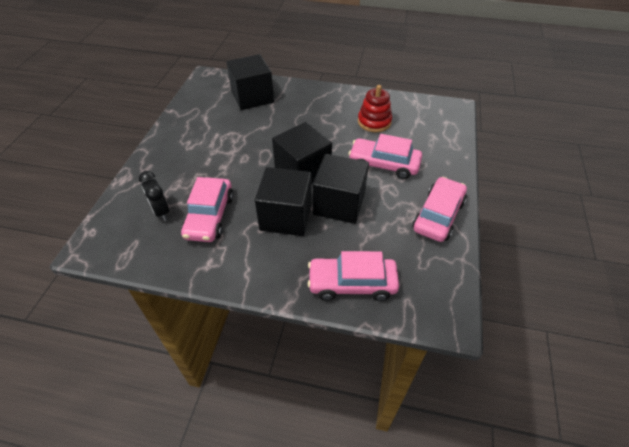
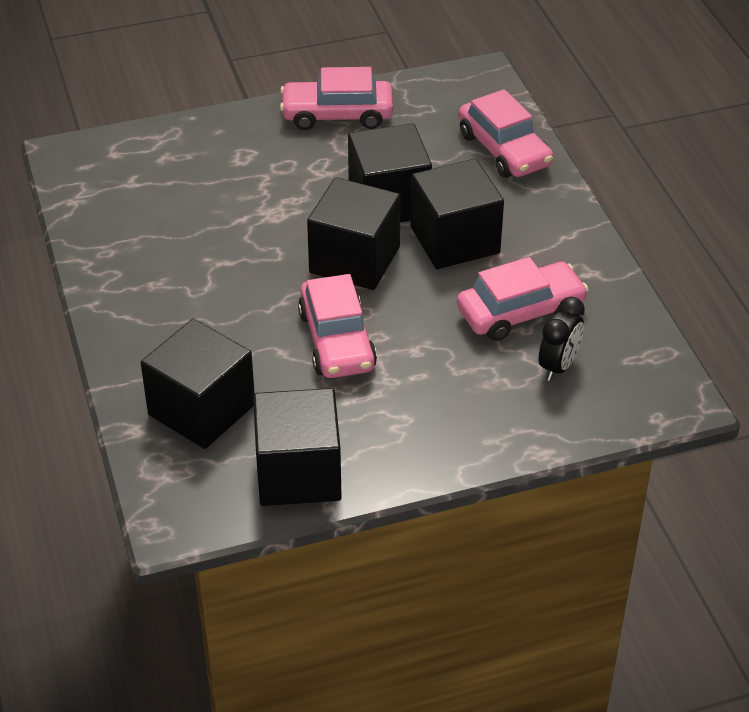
camera: 120 degrees left, 5 degrees down
pink car [348,134,422,179] -> pink car moved to [298,274,377,378]
red stacking toy [358,85,392,132] -> none
none -> black cube [253,388,342,506]

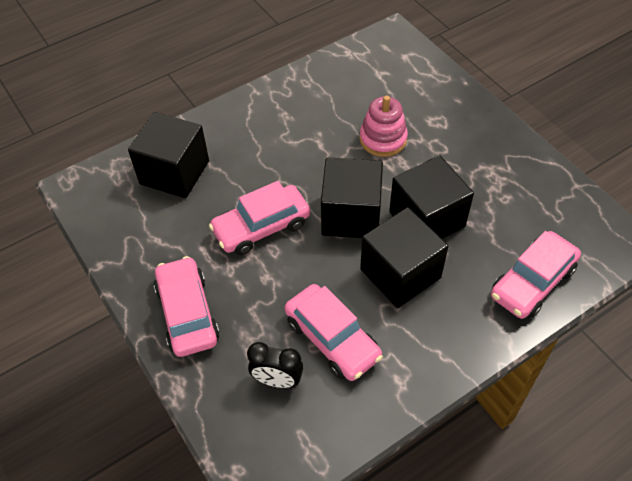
camera: 75 degrees right, 10 degrees up
black cube [253,388,342,506] -> none
pink car [280,67,393,130] -> pink car moved to [154,256,220,357]
none -> pink stacking toy [360,95,408,157]

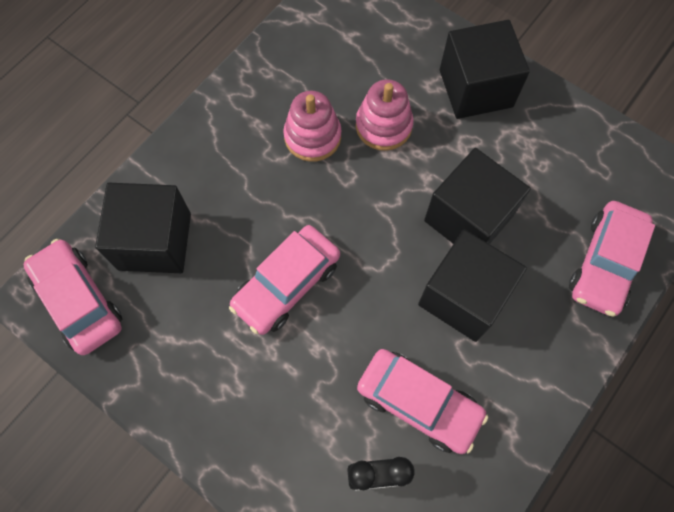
camera: 20 degrees left, 15 degrees up
pink car [154,256,220,357] -> pink car moved to [23,239,122,355]
black cube [321,157,383,238] -> black cube moved to [440,20,530,119]
none -> pink stacking toy [283,91,342,162]

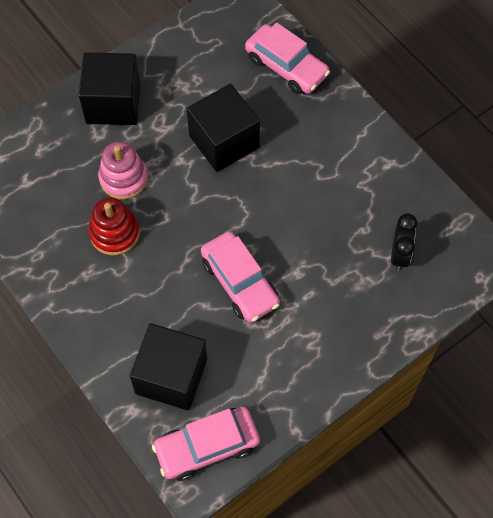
camera: 75 degrees left, 5 degrees down
pink stacking toy [283,91,342,162] -> red stacking toy [89,197,140,255]
pink car [357,349,488,454] -> none
black cube [418,230,527,342] -> none

